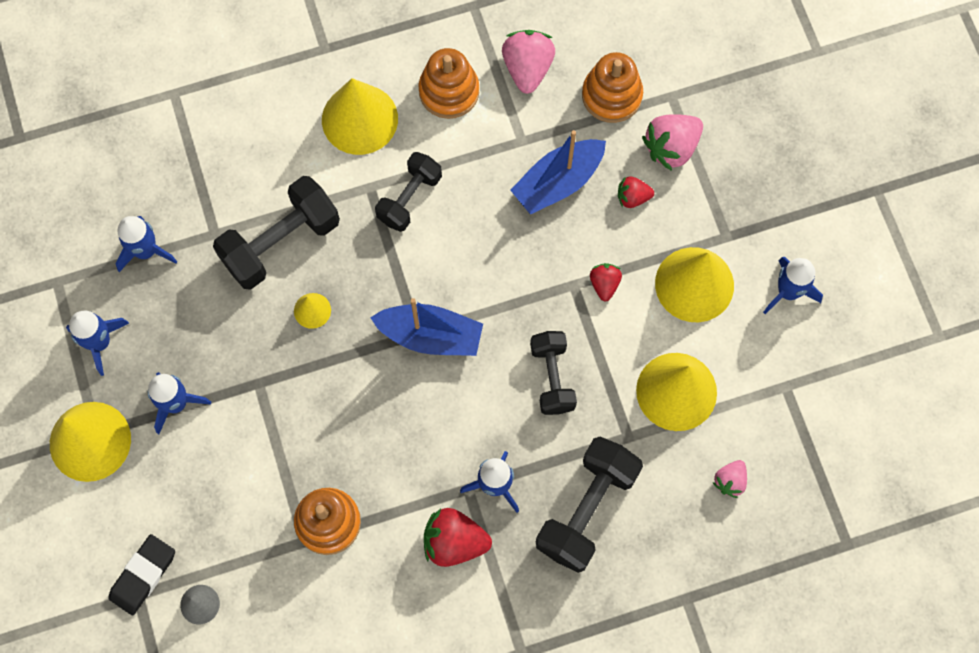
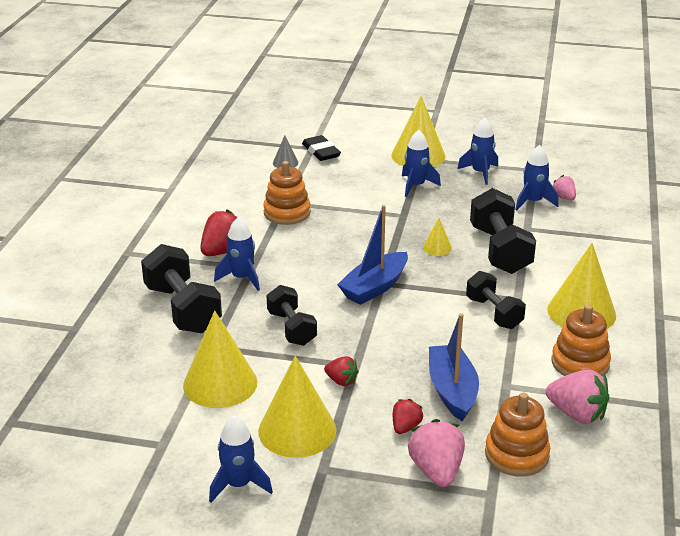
camera: 120 degrees right, 40 degrees down
black dumbbell [530,331,577,415] -> black dumbbell turned 45 degrees clockwise [267,285,317,346]
pink strawberry [713,460,747,498] -> pink strawberry moved to [553,175,576,200]

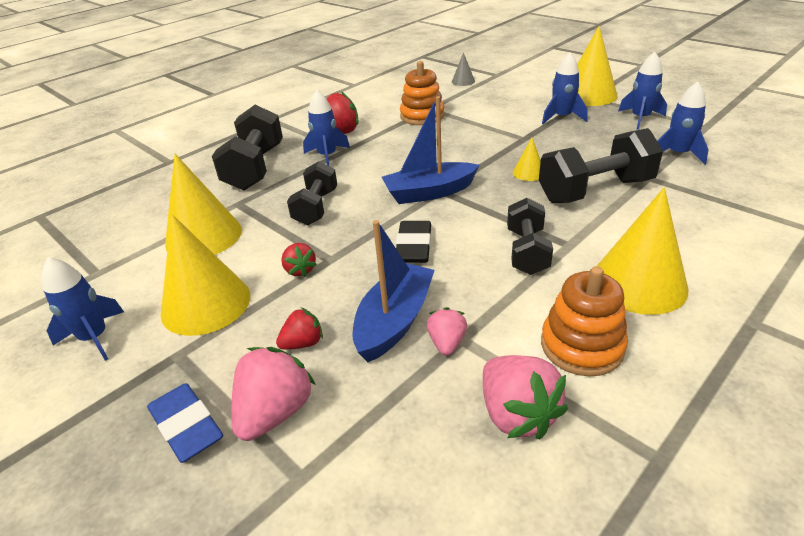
camera: 35 degrees right, 5 degrees up
black eraser [302,135,341,161] -> black eraser moved to [396,221,431,263]
black dumbbell [470,188,536,274] -> black dumbbell turned 45 degrees clockwise [539,128,663,203]
orange stacking toy [485,393,550,477] -> none
pink strawberry [553,175,576,200] -> pink strawberry moved to [427,307,467,356]
none -> blue eraser [147,383,223,463]

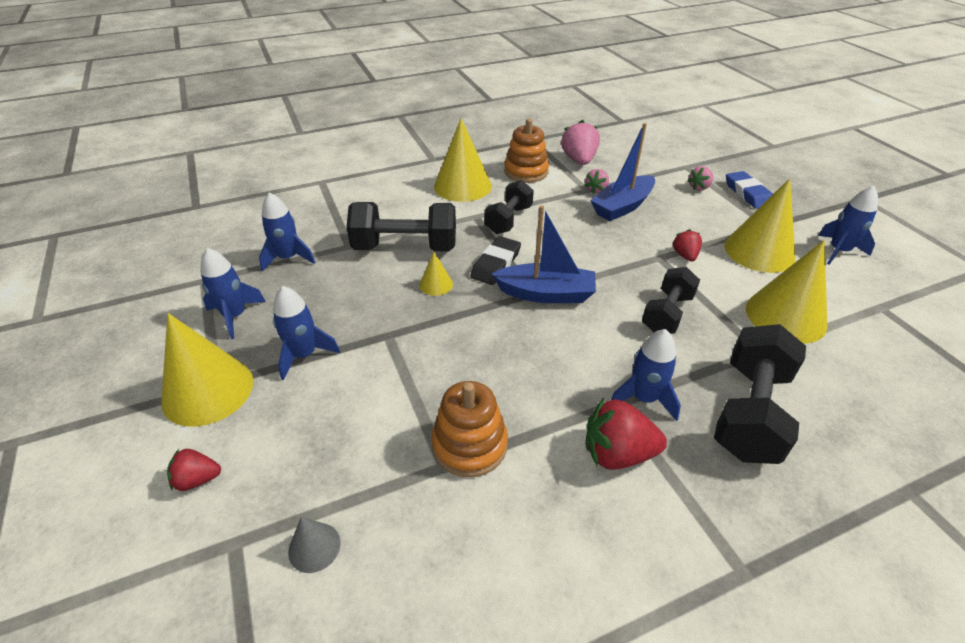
camera: 160 degrees left, 5 degrees up
pink strawberry [231,347,316,441] -> pink strawberry [687,166,713,191], size x0.58
red strawberry [276,308,323,350] -> red strawberry moved to [167,449,221,491]
black eraser [396,221,431,263] -> black eraser moved to [470,236,521,285]

